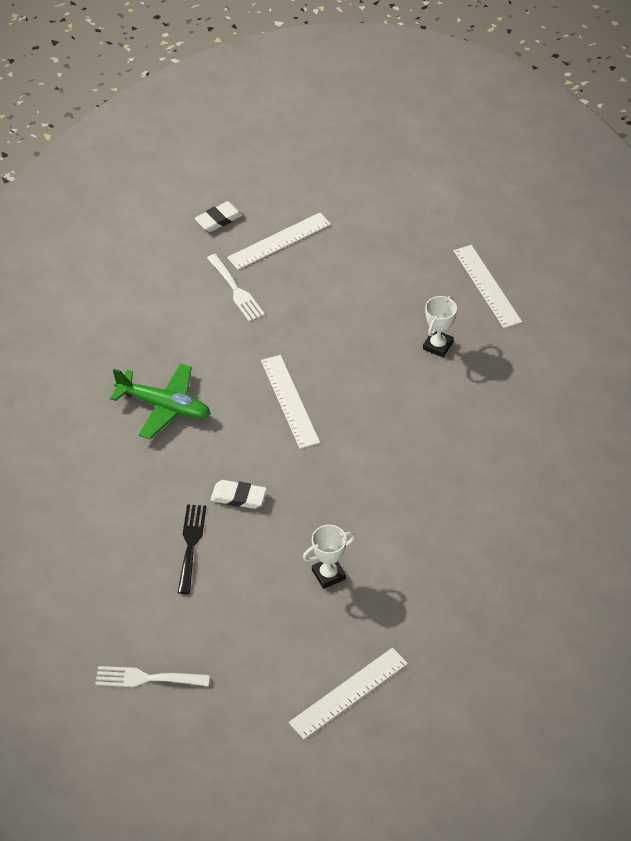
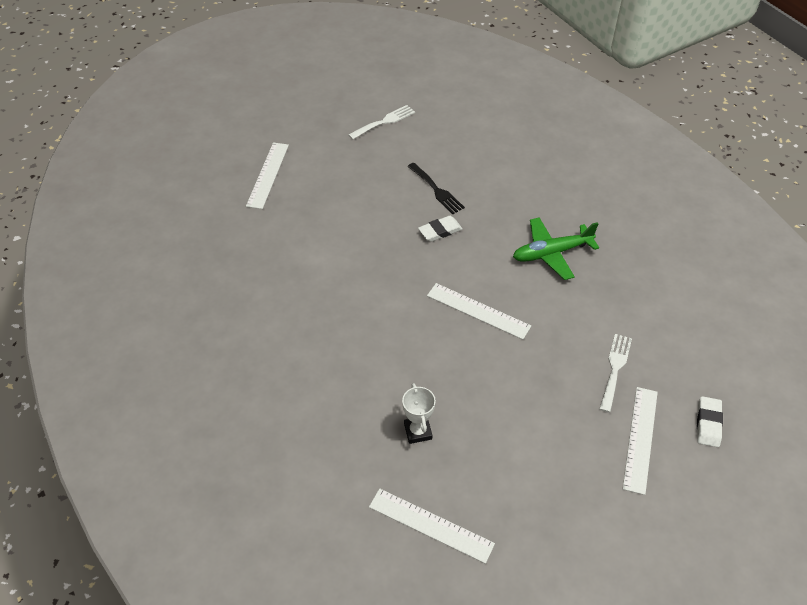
camera: 140 degrees right, 0 degrees up
white fork [207,254,265,321] -> white fork turned 90 degrees clockwise [599,334,632,413]
white trophy [303,525,355,589] -> none

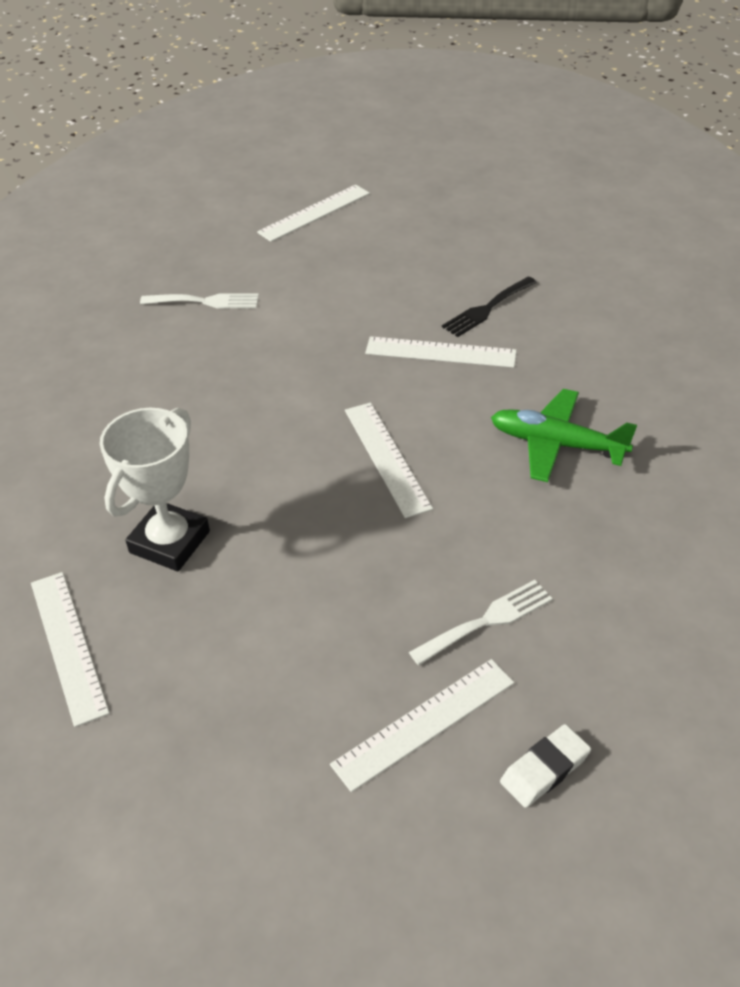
camera: 40 degrees right, 5 degrees down
white fork [349,105,415,139] -> white fork moved to [140,293,259,309]
white trophy [402,383,436,444] -> white trophy [100,408,210,571], size x1.69
black fork [407,163,465,214] -> black fork turned 45 degrees clockwise [442,277,537,337]
white eraser [418,216,463,242] -> white ruler [365,336,517,368]

